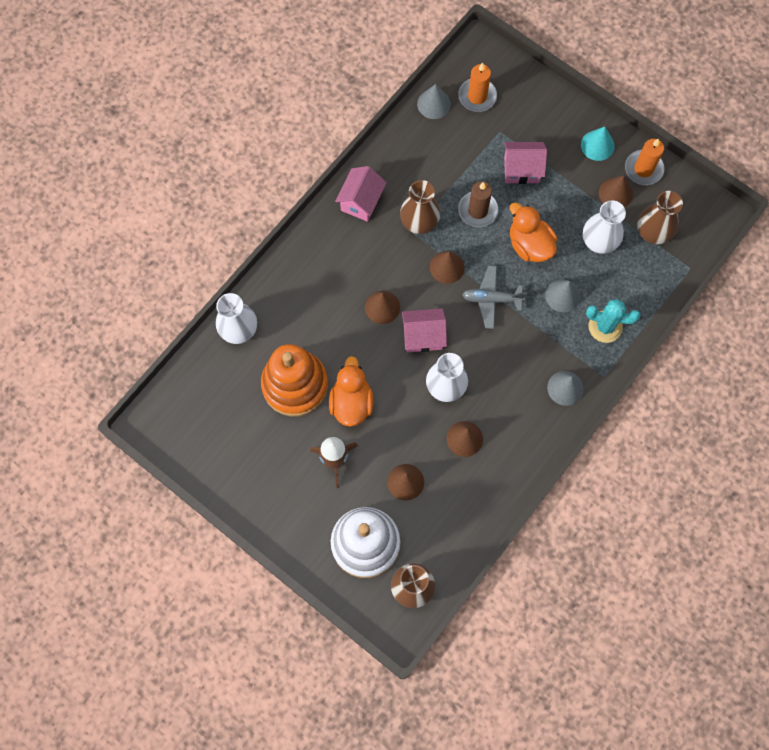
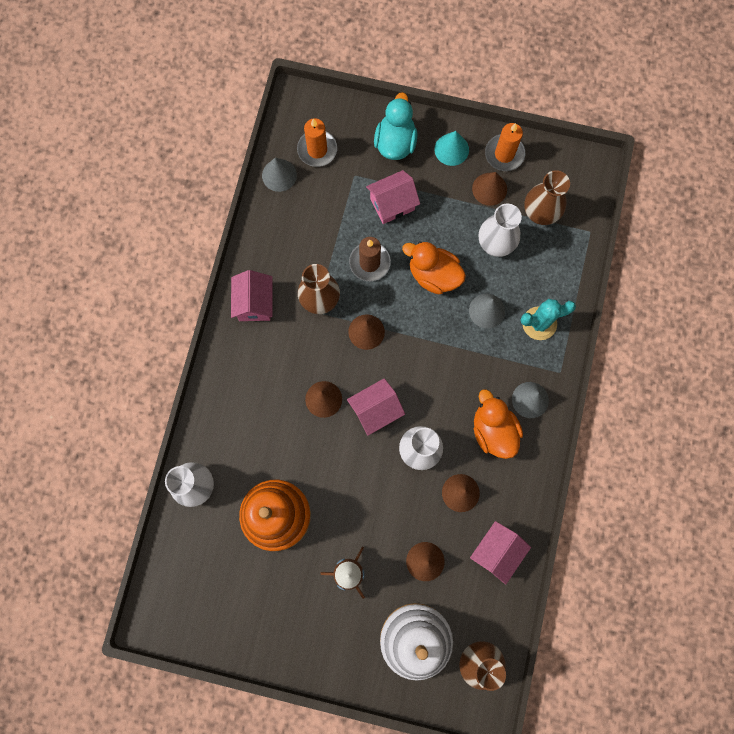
camera: 25 degrees left, 5 degrees up
orange duck [329,356,374,427] -> orange duck moved to [474,389,523,459]
grey plane [462,266,527,329] -> none
none -> turquoise duck [374,92,418,160]
none -> pink house [470,521,531,584]

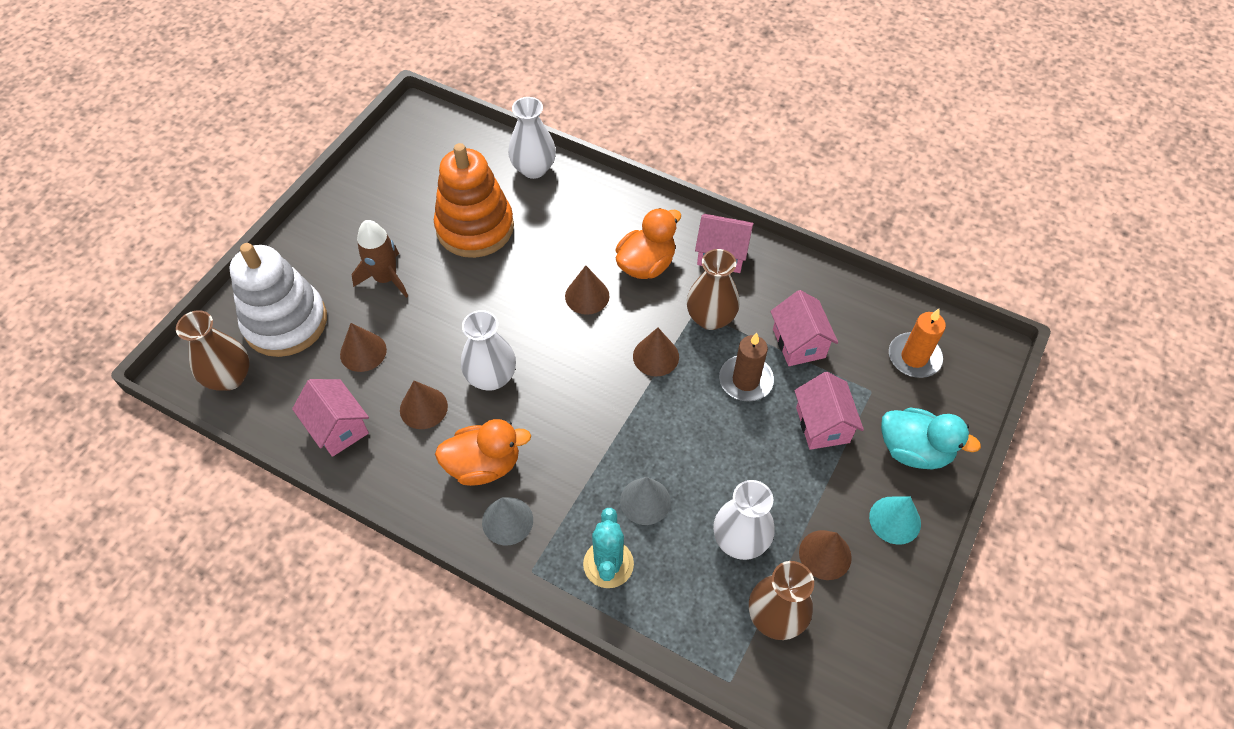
camera: 105 degrees right, 20 degrees down
grey cone [262,158,297,192] -> none
pink house [347,378,405,436] -> pink house moved to [770,290,838,366]
orange duck [402,241,466,294] -> orange duck moved to [616,208,681,279]
orange candle [485,123,525,171] -> none

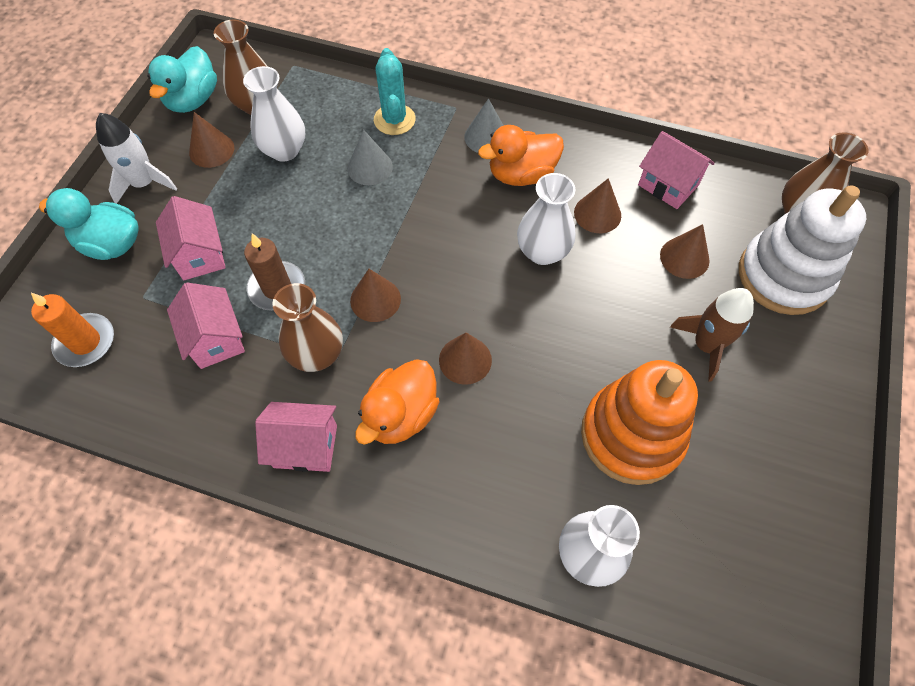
camera: 170 degrees right, 5 degrees up
turquoise cone [869,496,921,545] -> white rocket [96,113,177,204]
none -> turquoise duck [147,46,217,113]

